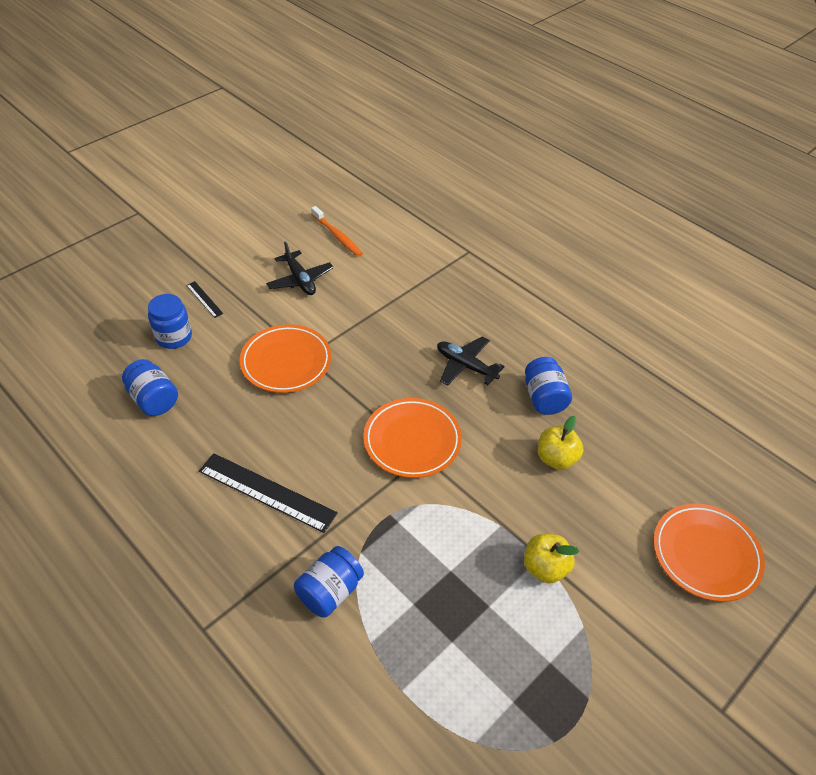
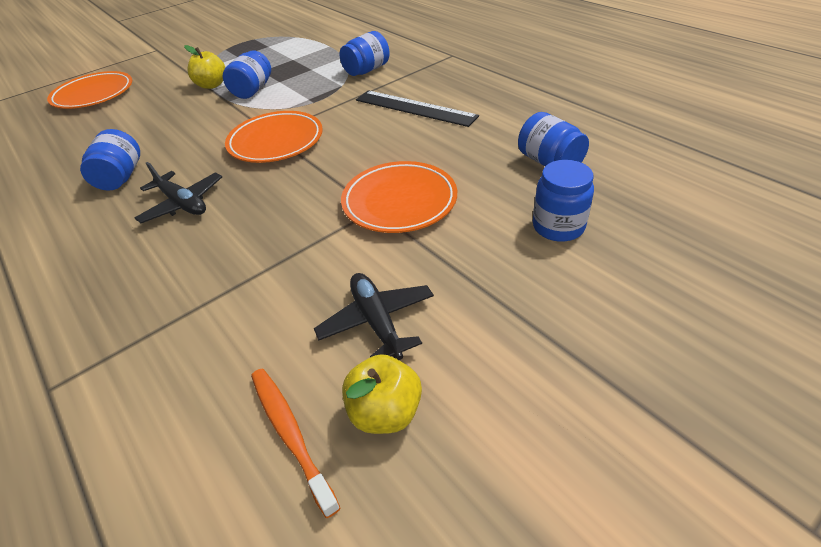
camera: 170 degrees left, 5 degrees down
black ruler [186,281,223,318] -> none
yellow apple [538,416,583,470] -> yellow apple moved to [342,354,422,434]
none -> blue jar [223,51,271,99]

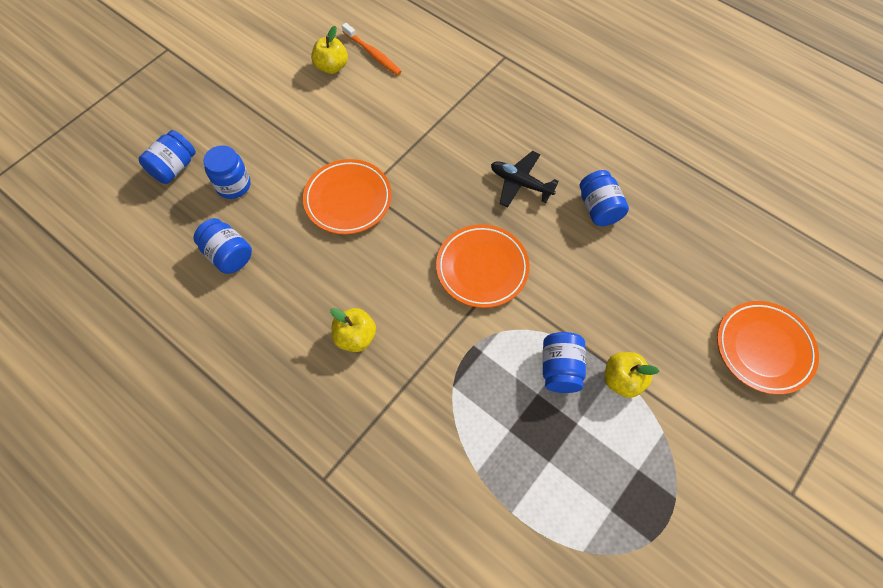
camera: 165 degrees right, 20 degrees up
black plane [314,273,434,360] -> none
blue jar [340,31,390,76] -> blue jar moved to [139,130,196,184]
black ruler [356,90,479,127] -> yellow apple [330,308,376,352]

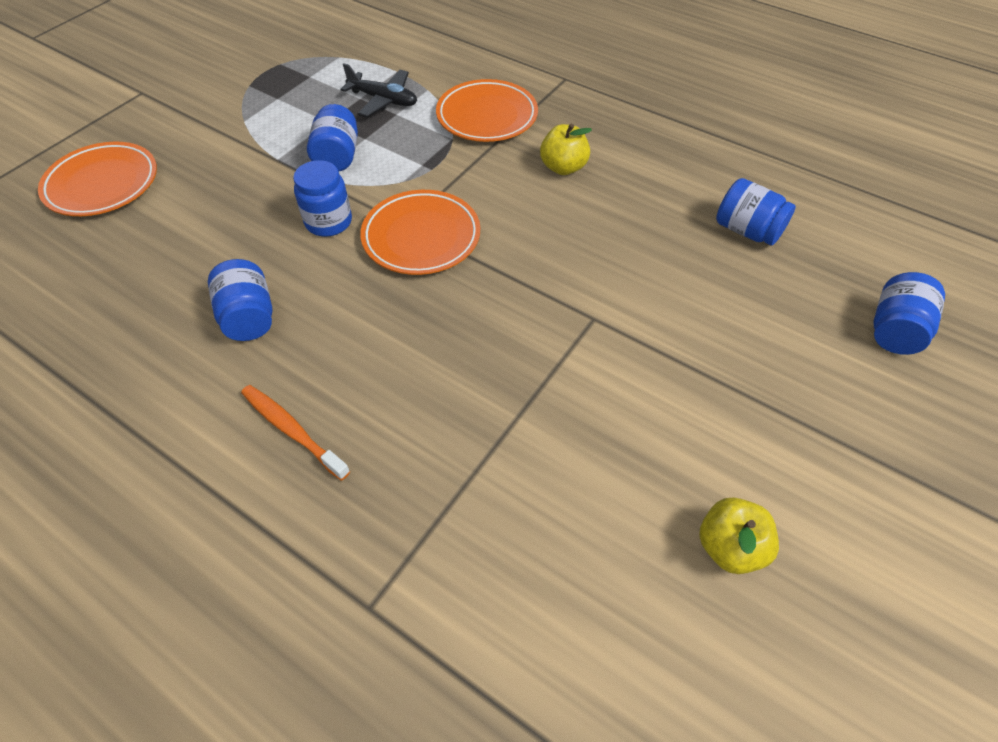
camera: 175 degrees right, 10 degrees down
blue jar [203,145,250,199] -> blue jar moved to [293,160,352,237]
orange plate [303,159,392,234] -> orange plate moved to [436,79,538,142]
orange toothbrush [342,23,402,75] -> orange toothbrush moved to [241,385,350,480]
black plane [491,151,559,208] -> black plane moved to [340,63,417,117]
yellow apple [605,352,659,398] -> none

